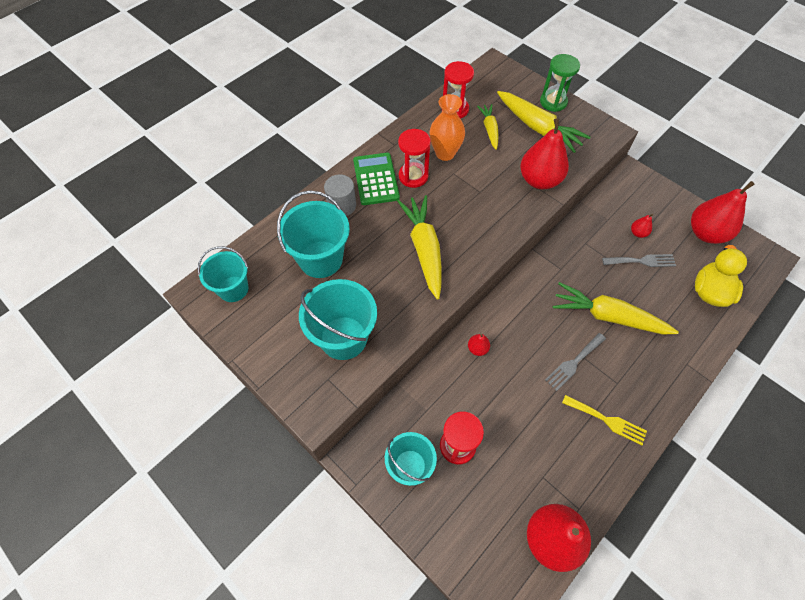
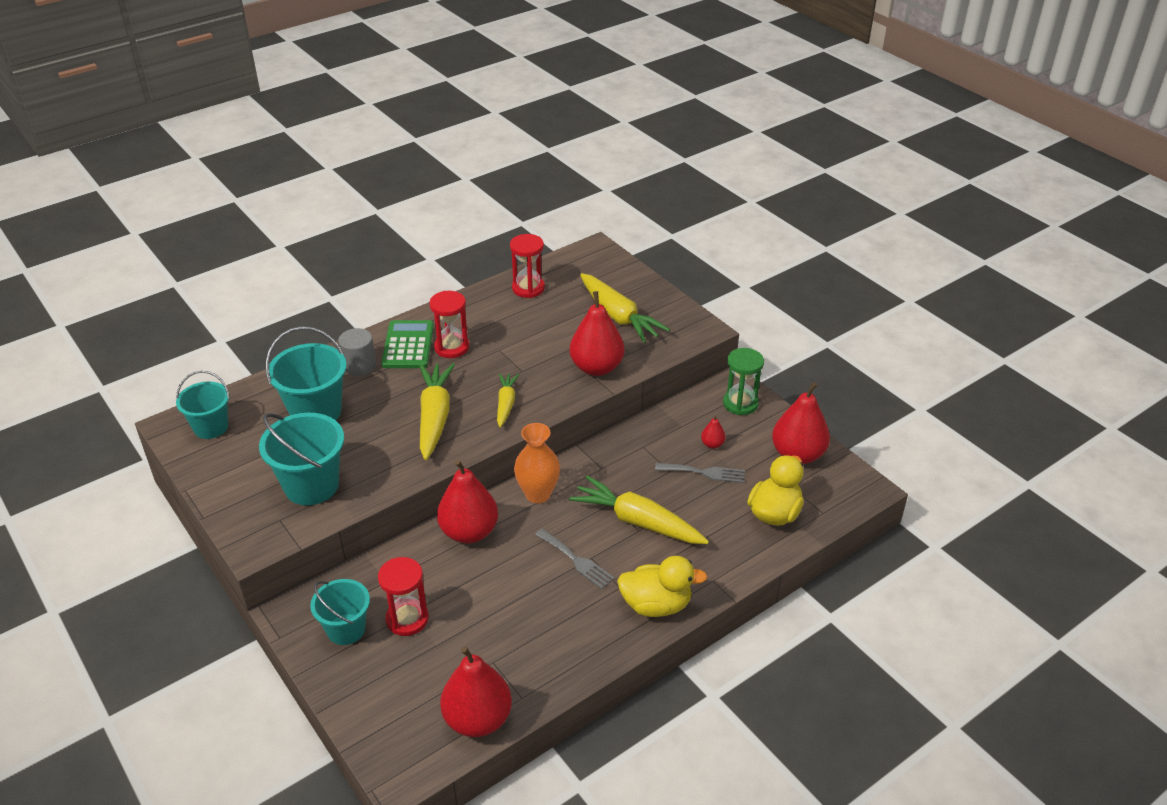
camera: 10 degrees right, 20 degrees down
orange vase [429,94,465,161] -> orange vase moved to [514,423,560,503]
red pear [468,334,490,356] -> red pear [437,460,498,543], size x2.30
yellow carrot [477,104,499,150] -> yellow carrot moved to [497,373,519,428]
green hourglass [540,54,580,112] -> green hourglass moved to [723,348,764,415]
grey fork [545,333,606,391] -> grey fork turned 105 degrees counterclockwise [535,529,614,589]
yellow fork [562,395,647,445] -> none
none -> yellow duck [617,556,708,617]

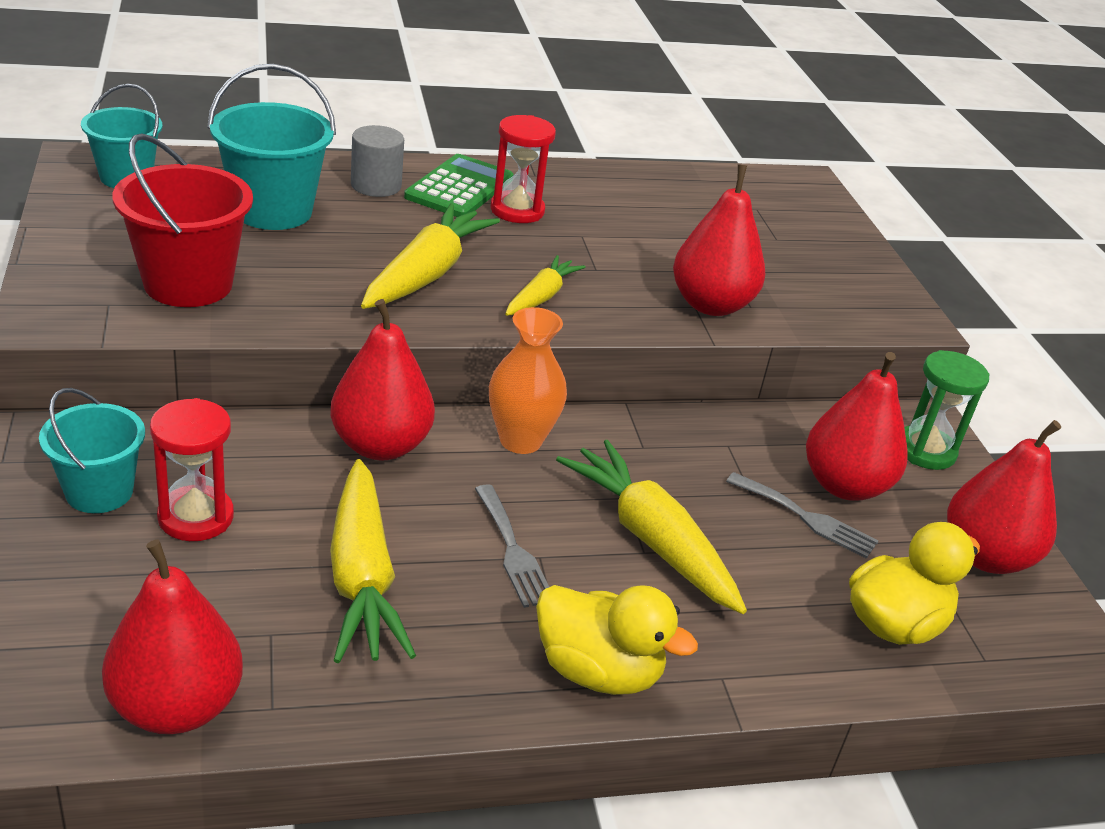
camera: 20 degrees right, 5 degrees down
turquoise bucket [259,413,344,505] -> red bucket [113,133,253,307]
red hourglass [510,234,545,298] -> none
yellow carrot [580,273,670,343] -> yellow carrot moved to [330,459,416,663]
red pear [701,415,726,449] -> red pear [806,352,908,501], size x2.30

